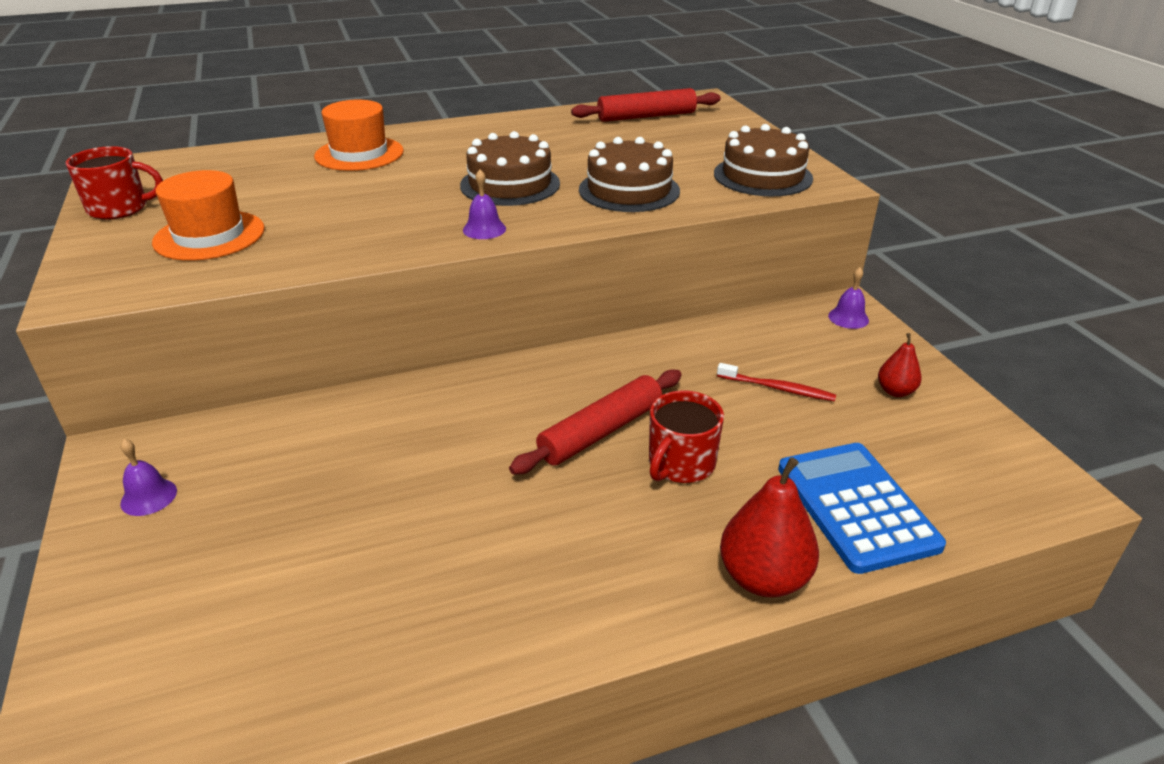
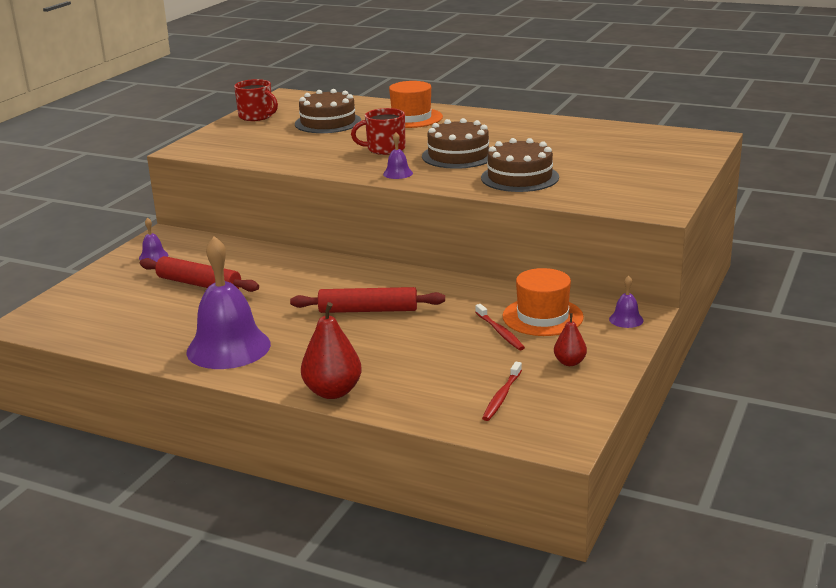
camera: 45 degrees right, 10 degrees down
orange hat [152,170,265,261] -> orange hat moved to [502,268,584,336]
red rolling pin [571,88,721,122] -> red rolling pin moved to [140,256,259,292]
red mug [649,390,724,483] -> red mug moved to [351,108,405,155]
brown cake [714,124,813,196] -> brown cake moved to [295,89,361,133]
blue calculator [778,443,946,574] -> none
none -> purple bell [186,236,271,369]
none -> red toothbrush [482,362,522,421]

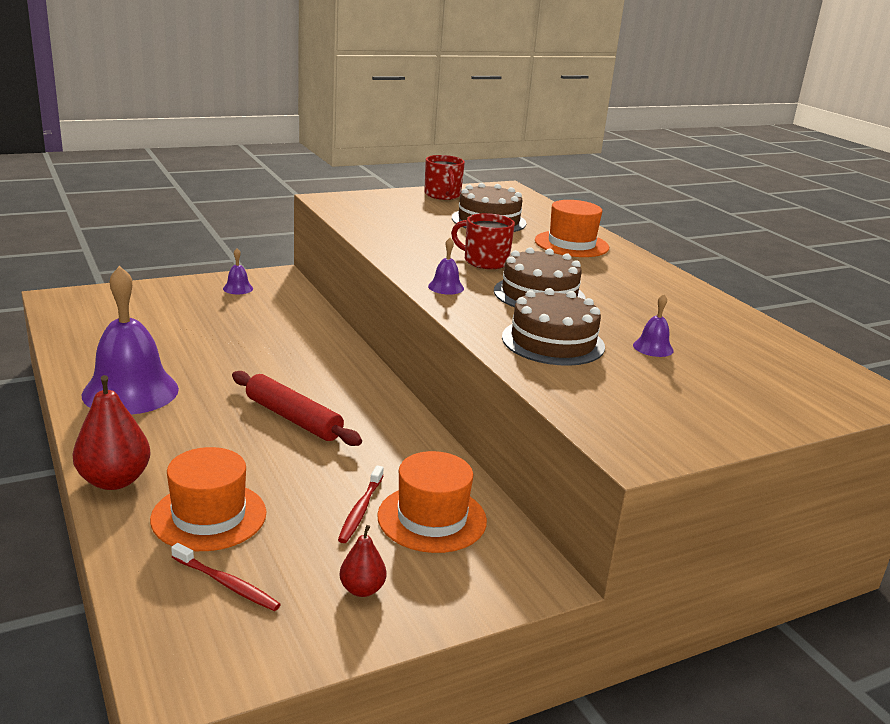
camera: 35 degrees right, 0 degrees up
red rolling pin [140,256,259,292] -> none
red toothbrush [482,362,522,421] -> red toothbrush turned 120 degrees counterclockwise [171,543,281,611]
purple bell [609,275,643,328] -> purple bell moved to [633,294,674,357]
none -> orange hat [150,447,267,551]

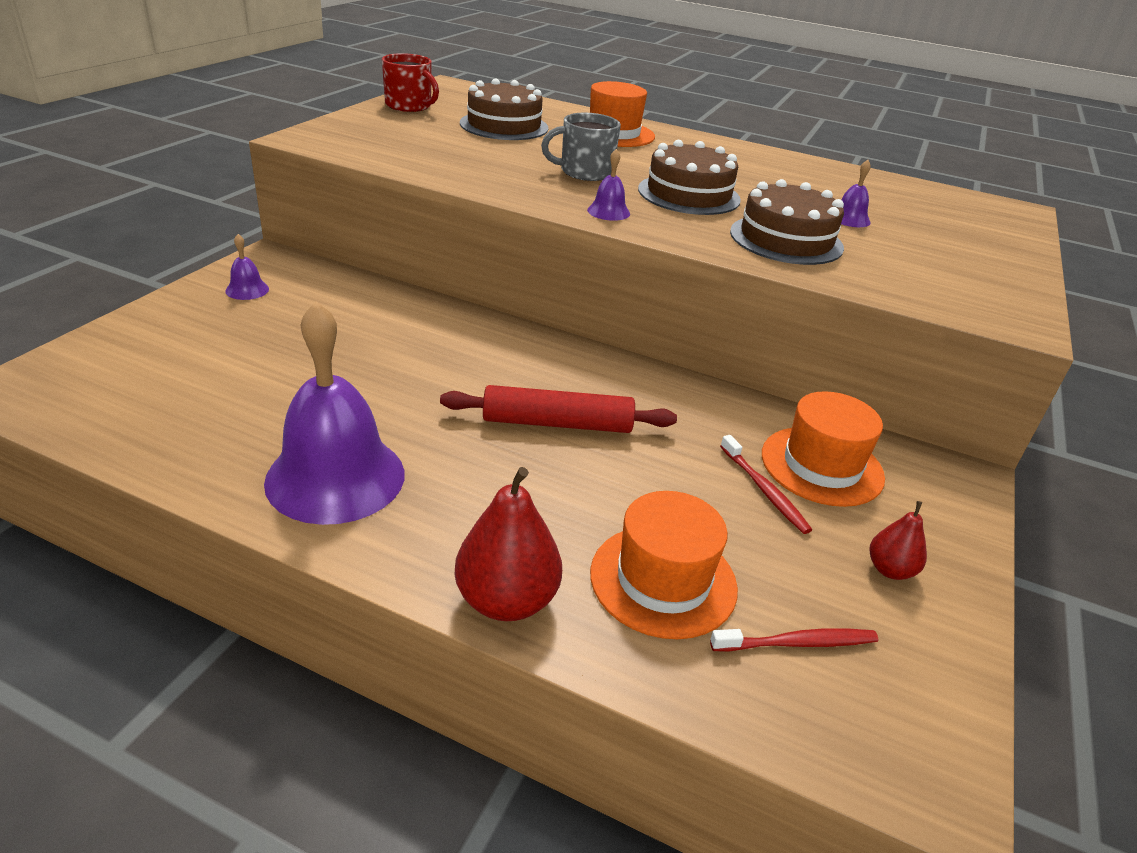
camera: 40 degrees left, 10 degrees up
red mug [451,213,515,269] -> grey mug [541,113,621,181]

